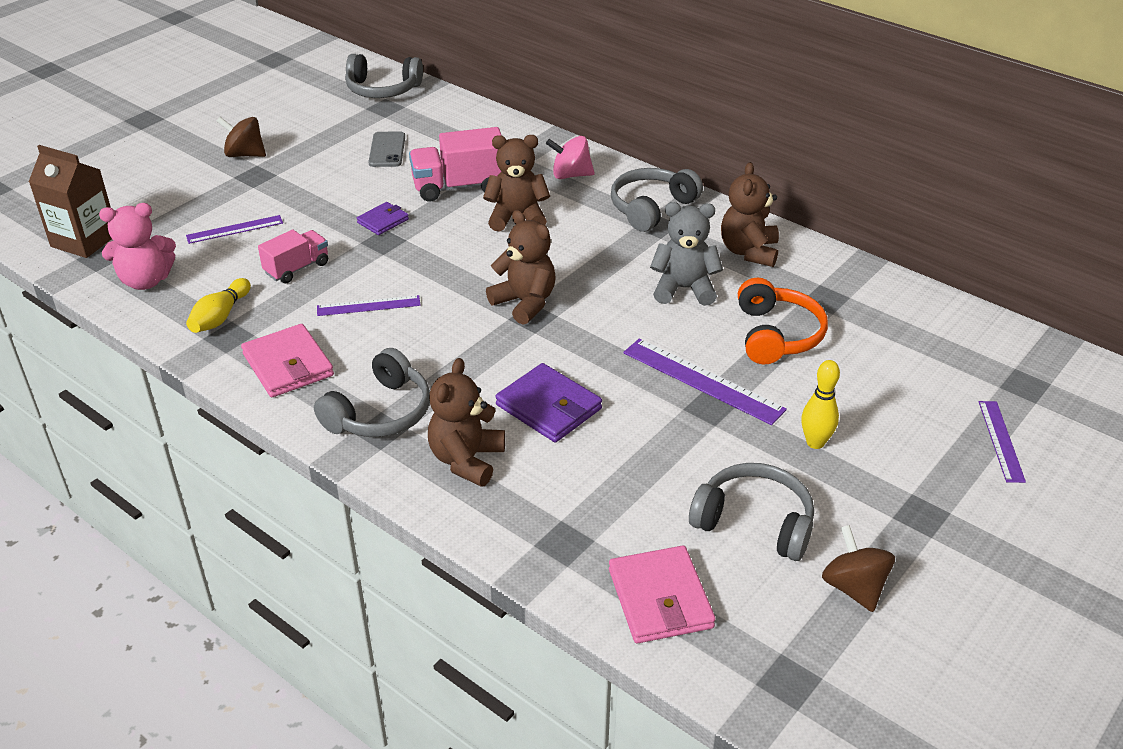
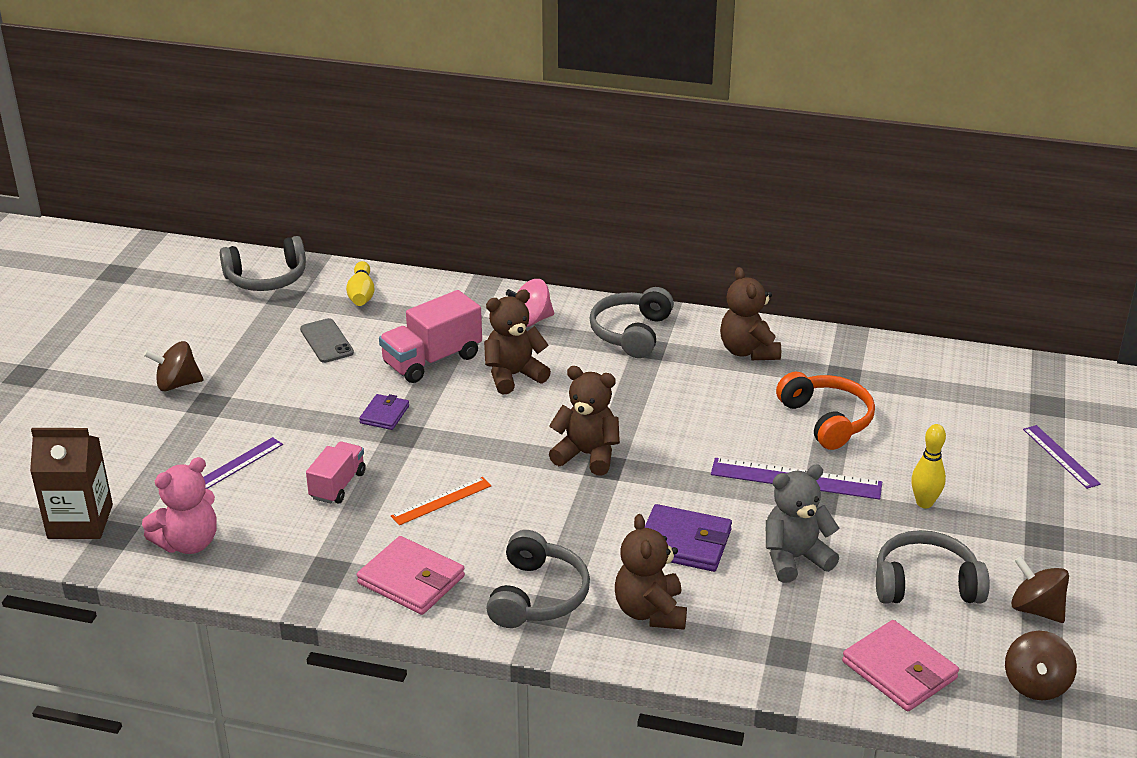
camera: 25 degrees left, 5 degrees down
yellow bowling pin [186,278,251,333] -> yellow bowling pin moved to [346,261,375,306]
purple ruler [317,295,421,316] -> orange ruler [391,477,491,525]
grey teddy bear [650,202,723,306] -> grey teddy bear moved to [766,464,839,583]
none -> brown spinning top [1005,631,1077,700]

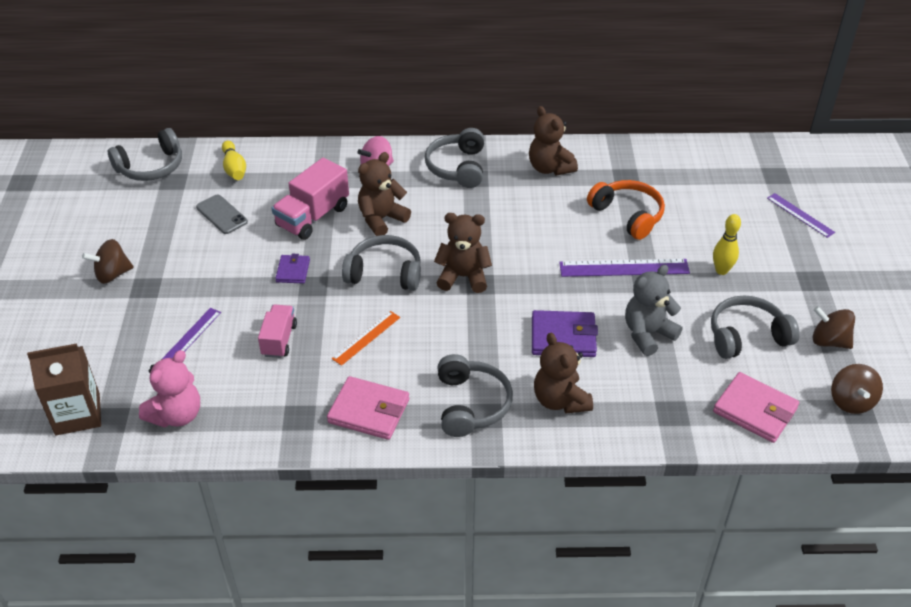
camera: 15 degrees left, 10 degrees up
none -> grey headphones [342,235,421,291]

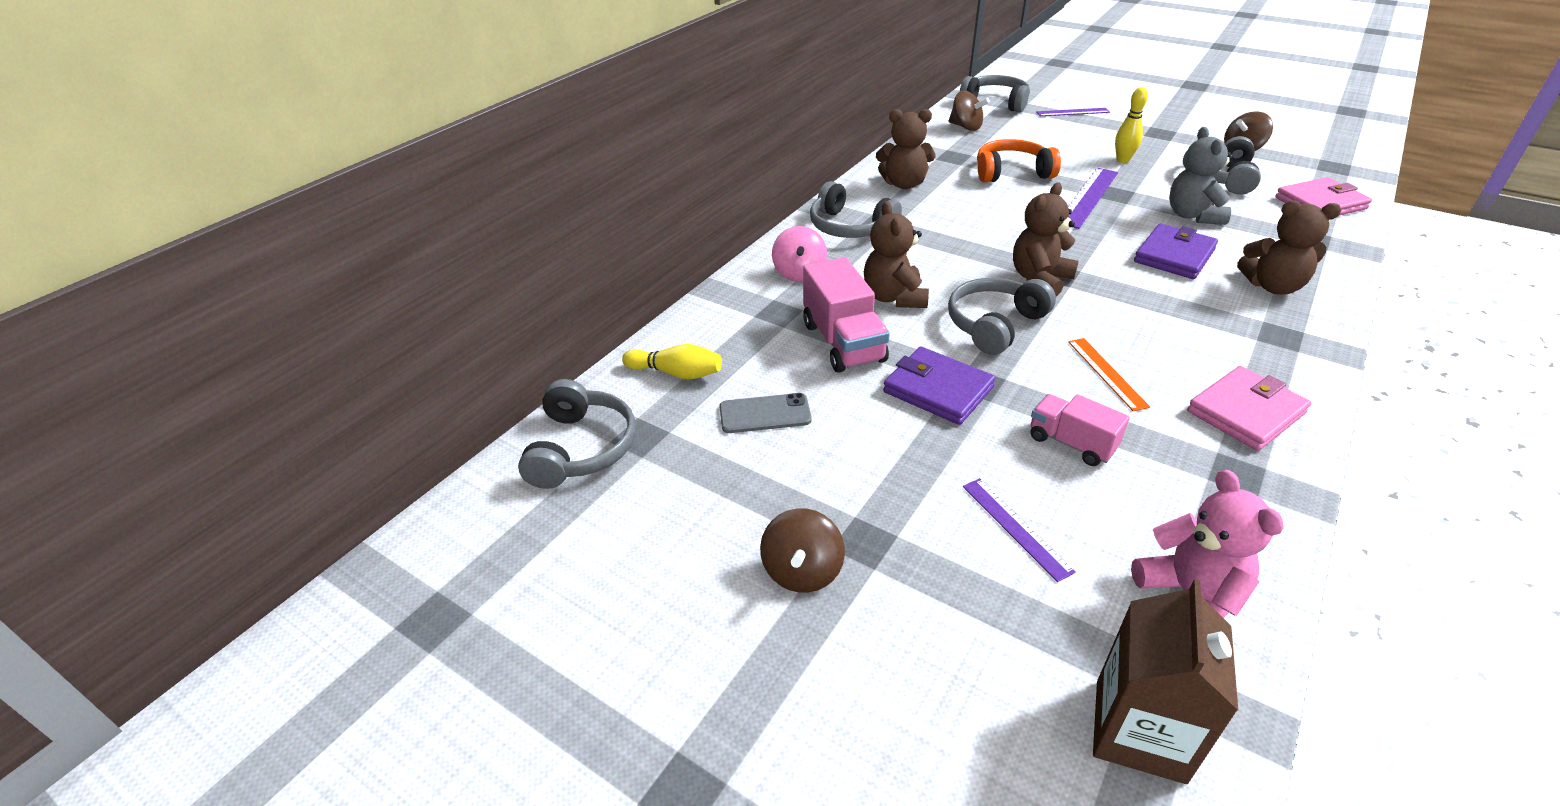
camera: 55 degrees left, 5 degrees down
purple wallet [275,254,310,284] -> purple wallet [883,347,996,425], size x1.71
grey headphones [437,354,513,437] -> grey headphones moved to [960,75,1030,113]
brown spinning top [831,364,883,414] -> brown spinning top moved to [949,91,990,131]

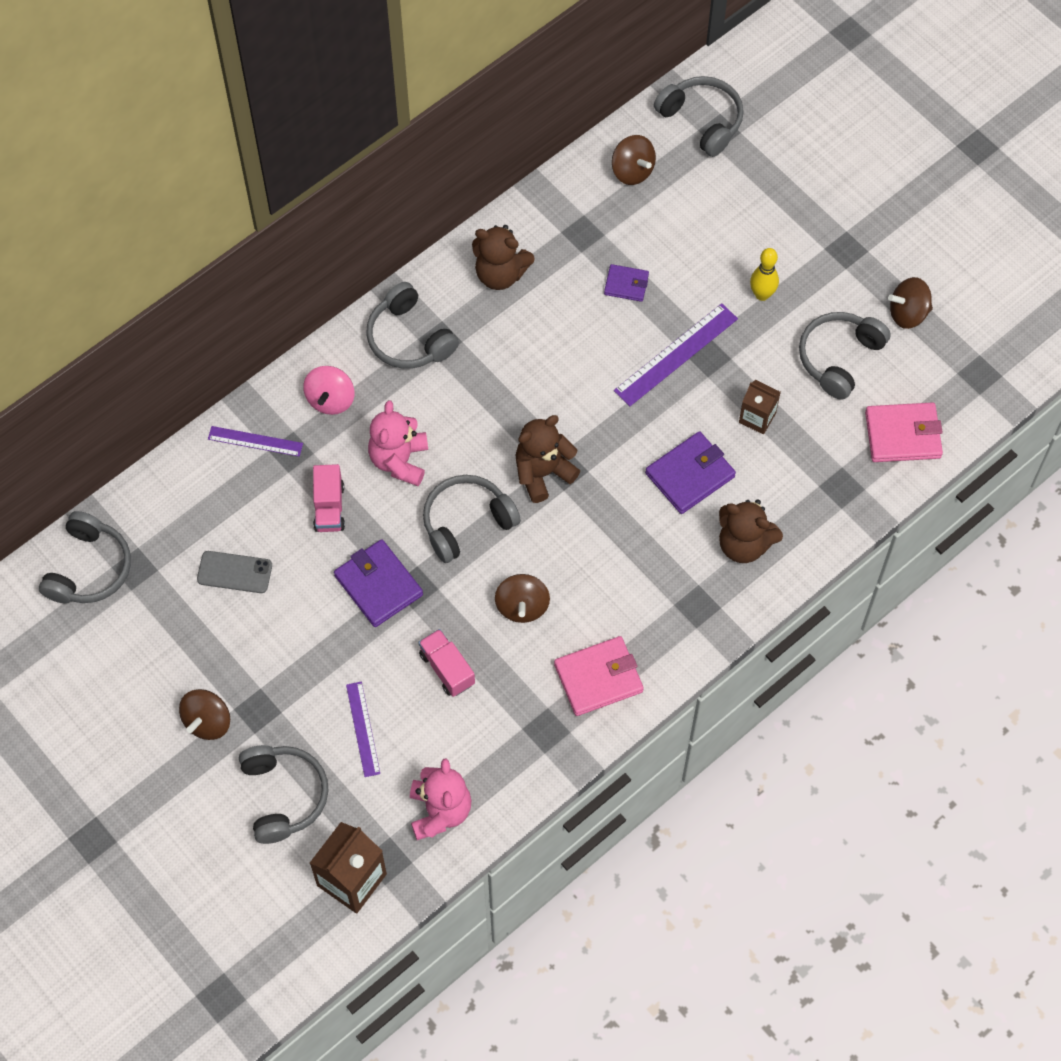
camera: 15 degrees right, 25 degrees up
yellow bowling pin [622,344,722,379] -> none
pink truck [803,257,890,373] -> pink truck [313,464,345,532], size x0.64
brown teddy bear [864,201,929,308] -> pink teddy bear [368,400,428,486]
orange headphones [977,139,1061,183] -> purple wallet [604,264,649,302]
purple ruler [1036,108,1110,116] -> purple ruler moved to [208,426,303,457]
orange ruler [1068,338,1150,411] -> brown spinning top [495,574,550,623]
grey teddy bear [1169,127,1233,225] -> brown carton [739,380,781,435]
none -> grey headphones [239,745,329,844]

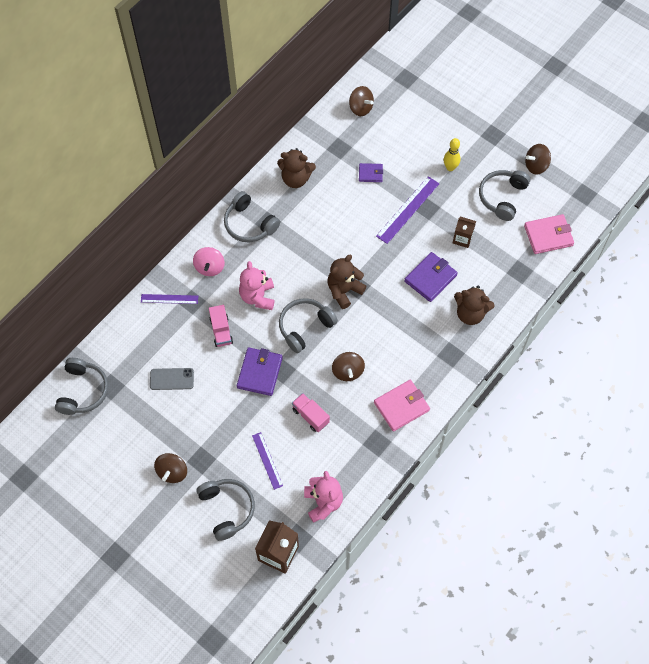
camera: 10 degrees left, 0 degrees up
purple wallet [334,539,423,627] -> purple wallet turned 60 degrees clockwise [237,347,283,396]
grey headphones [654,76,744,157] -> none

